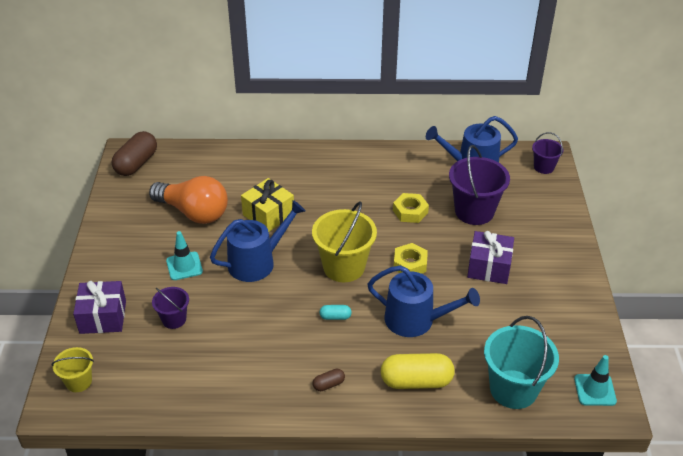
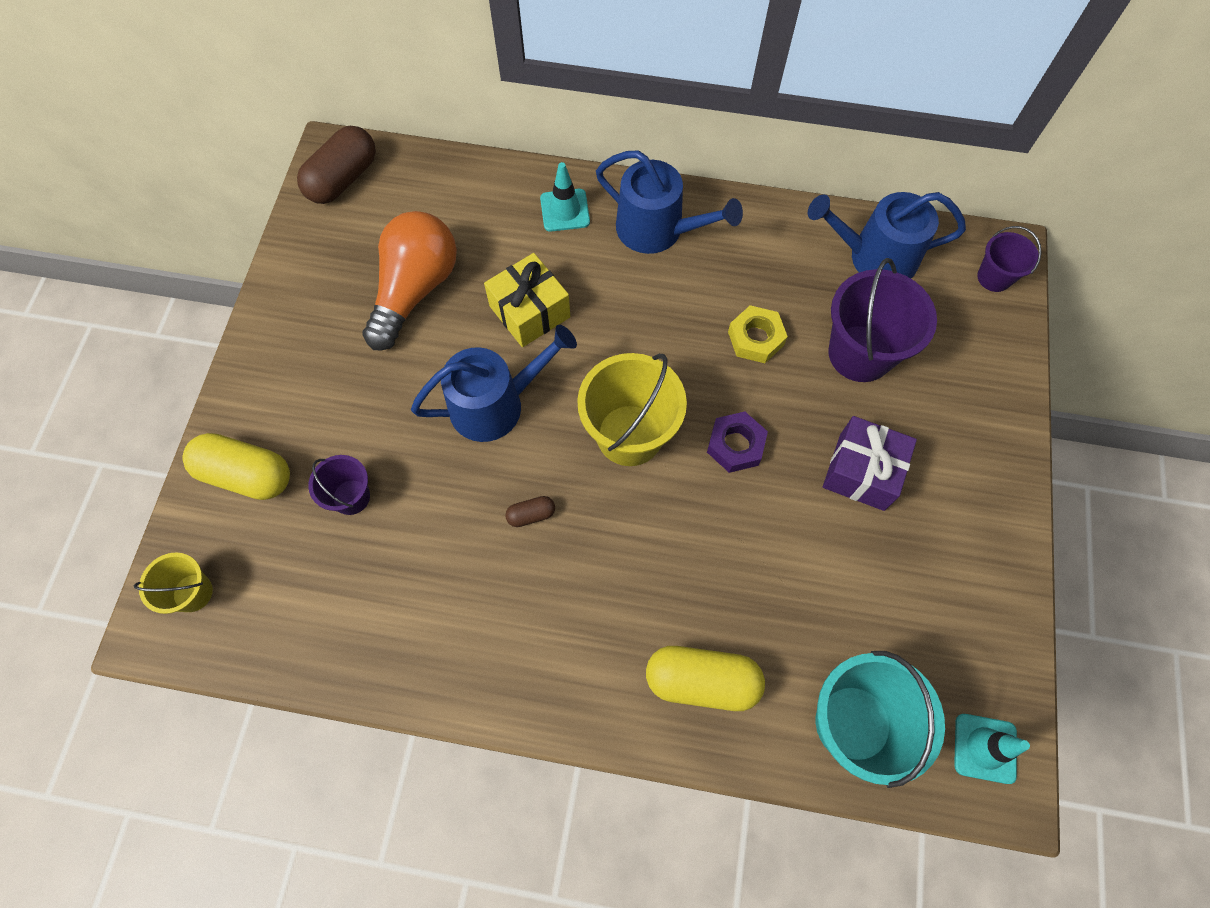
camera: 10 degrees right, 25 degrees up
purple gift [73,281,126,334] -> yellow capsule [183,433,290,500]
orange light bulb [149,176,228,224] -> orange light bulb turned 105 degrees counterclockwise [362,211,457,351]
turquoise traffic cone [166,231,203,280] -> turquoise traffic cone moved to [540,162,590,231]
brown capsule [313,369,345,391] -> brown capsule moved to [505,496,555,527]
turquoise capsule [319,305,352,320] -> none
blue watering can [367,265,480,337] -> blue watering can moved to [596,150,743,254]
yellow nut [394,243,428,274] -> purple nut [707,412,768,473]

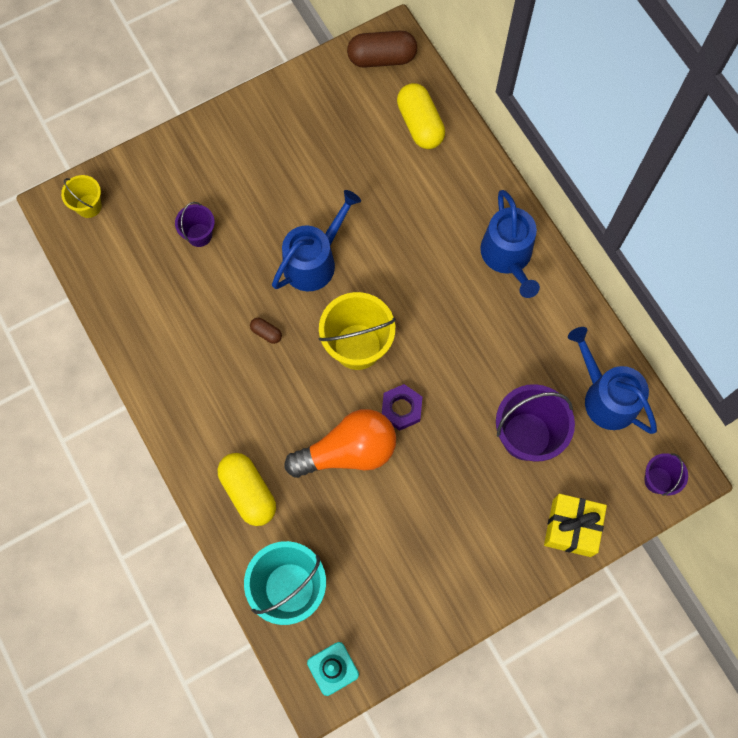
camera: 50 degrees right, 5 degrees up
yellow capsule [183,433,290,500] -> yellow capsule moved to [397,83,445,149]
orange light bulb [362,211,457,351] -> orange light bulb moved to [285,409,396,478]
blue watering can [411,325,577,442] -> blue watering can turned 75 degrees counterclockwise [272,190,361,291]
yellow gift [484,253,570,347] -> yellow gift moved to [544,494,607,557]
turquoise traffic cone [540,162,590,231] -> none
yellow nut [728,305,788,363] -> none
purple gift [823,416,917,511] -> none

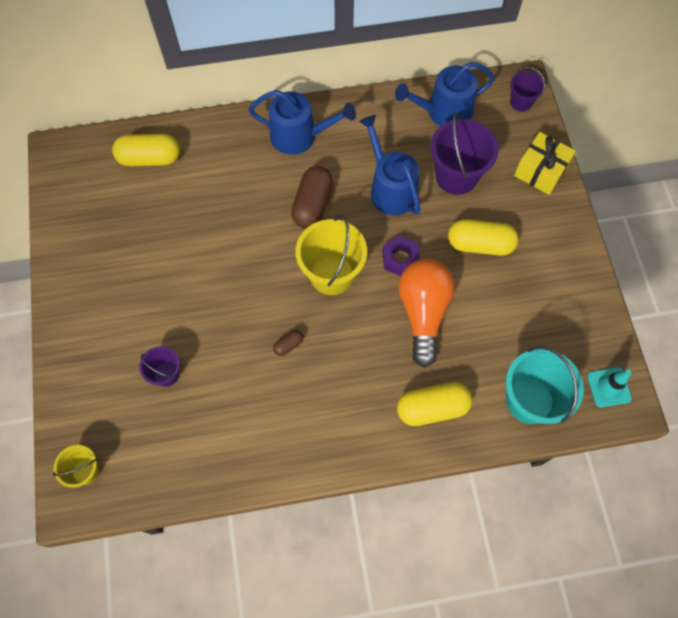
camera: 70 degrees left, 5 degrees down
blue watering can [272,190,361,291] -> blue watering can moved to [359,115,420,216]
brown capsule [347,31,417,68] -> brown capsule moved to [291,166,333,229]
none -> yellow capsule [448,219,519,256]

